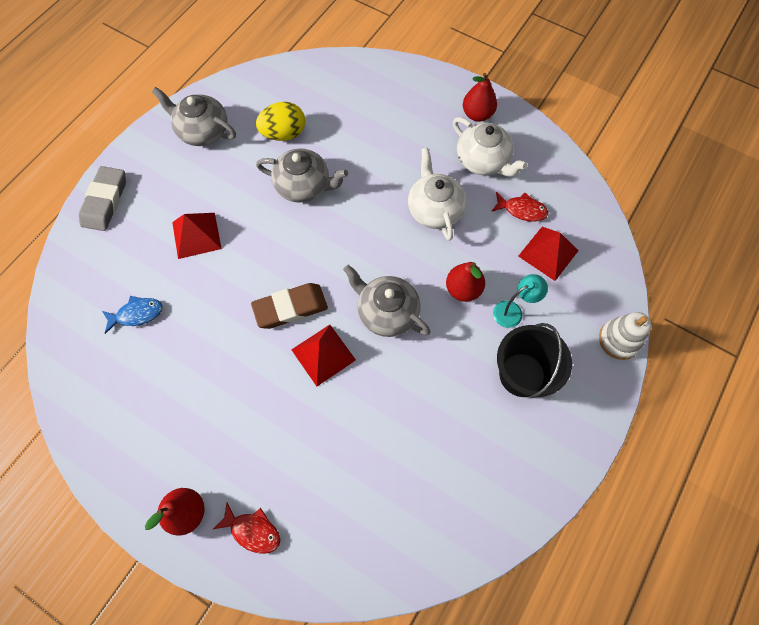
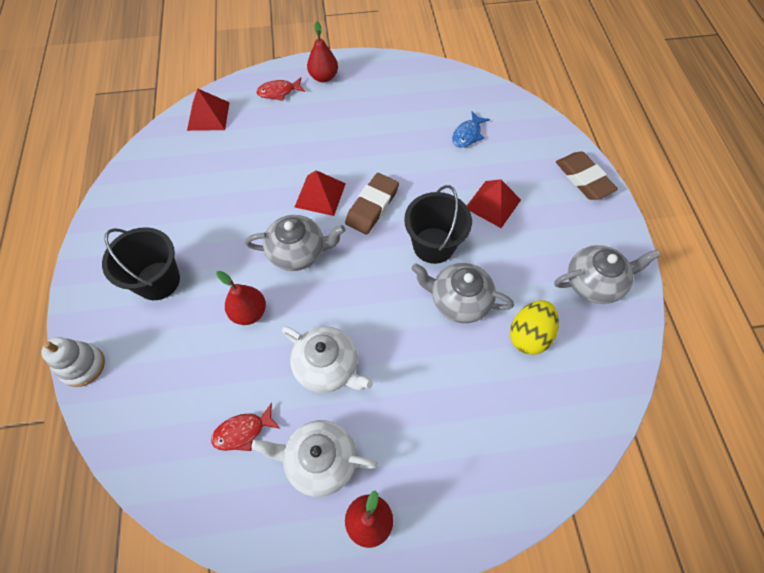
camera: 140 degrees right, 5 degrees down
grey eraser [79,166,126,231] -> brown eraser [556,151,618,200]
grey teapot [256,148,348,203] -> grey teapot turned 45 degrees clockwise [411,263,514,323]
turquoise lamp [493,274,548,328] -> none
red pyramid [518,227,579,281] -> red pyramid moved to [187,88,230,131]
none -> black bucket [404,185,472,264]

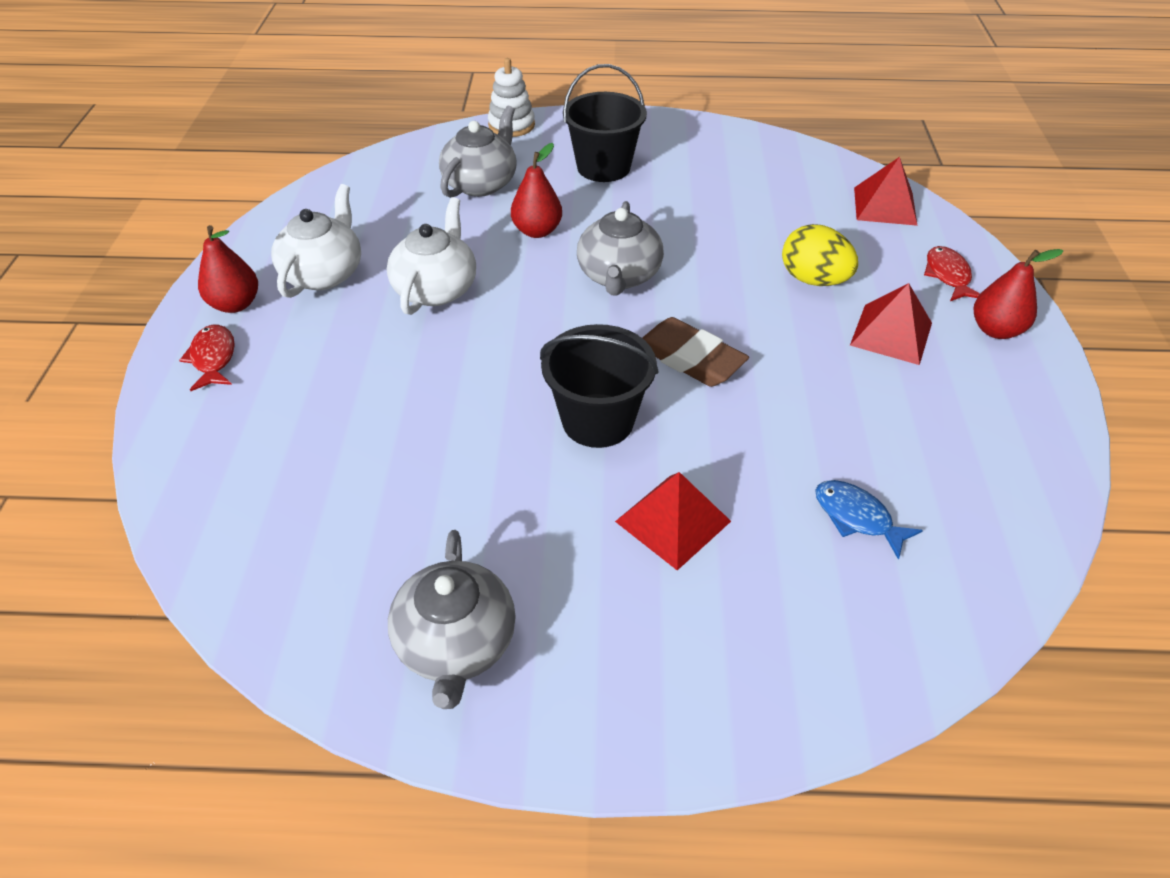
camera: 100 degrees right, 15 degrees down
red fish [211,403,281,451] -> red fish moved to [179,325,235,391]
white teapot [282,326,373,393] -> white teapot turned 150 degrees clockwise [387,197,476,315]
red pyramid [295,170,346,216] -> red pyramid moved to [850,283,932,365]
grey teapot [411,263,514,323] -> grey teapot moved to [439,106,516,198]
yellow egg [510,300,559,355] -> yellow egg moved to [782,224,858,286]
brown eraser [556,151,618,200] -> none

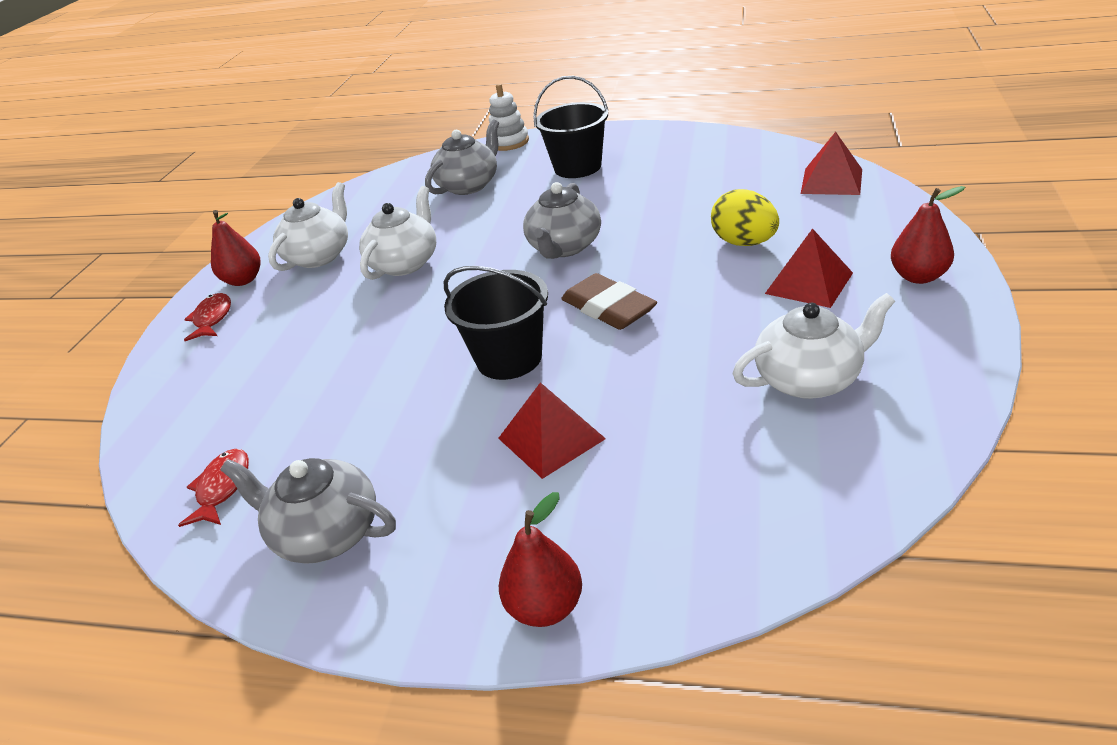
camera: 15 degrees right, 10 degrees down
grey teapot [388,530,516,709] -> grey teapot turned 105 degrees clockwise [220,458,396,564]
red pear [511,143,562,238] -> red pear moved to [499,492,582,627]
blue fish [815,480,923,560] -> none
red fish [924,246,980,301] -> red fish moved to [178,449,249,527]
none -> white teapot [732,293,895,399]

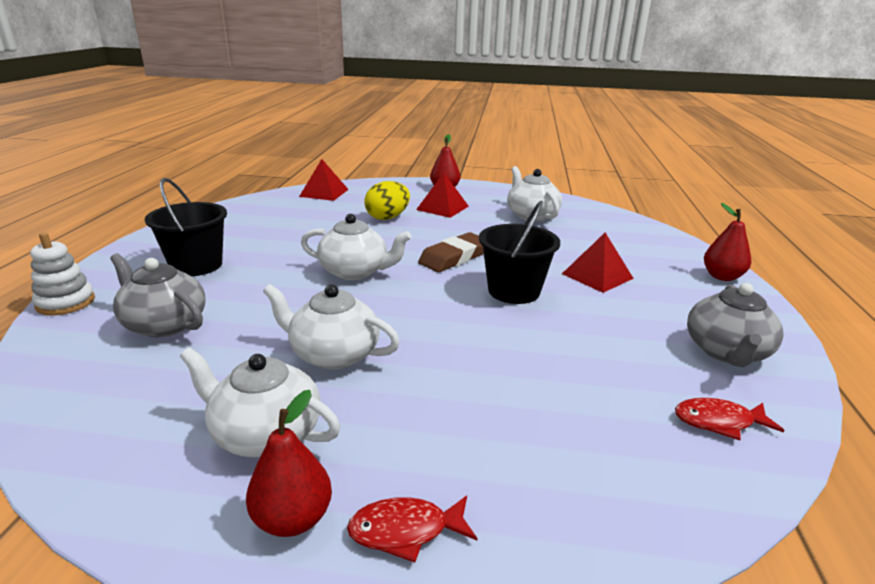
camera: 100 degrees left, 10 degrees down
grey teapot [523,182,601,259] -> white teapot [301,214,411,280]

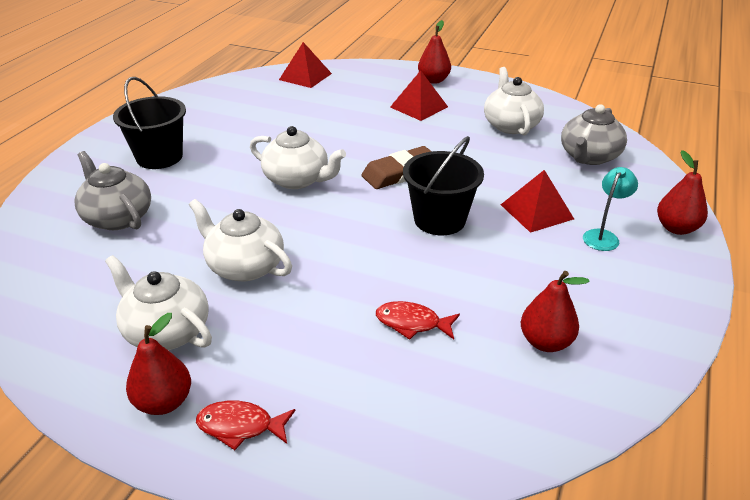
camera: 15 degrees right, 10 degrees up
white stacking toy [30,232,95,315] -> none
yellow egg [364,181,410,220] -> none
red fish [675,398,785,440] -> red fish moved to [376,301,460,340]
grey teapot [687,283,784,367] -> grey teapot moved to [561,104,627,165]
none -> red pear [521,271,590,352]
none -> turquoise lamp [583,167,638,251]

